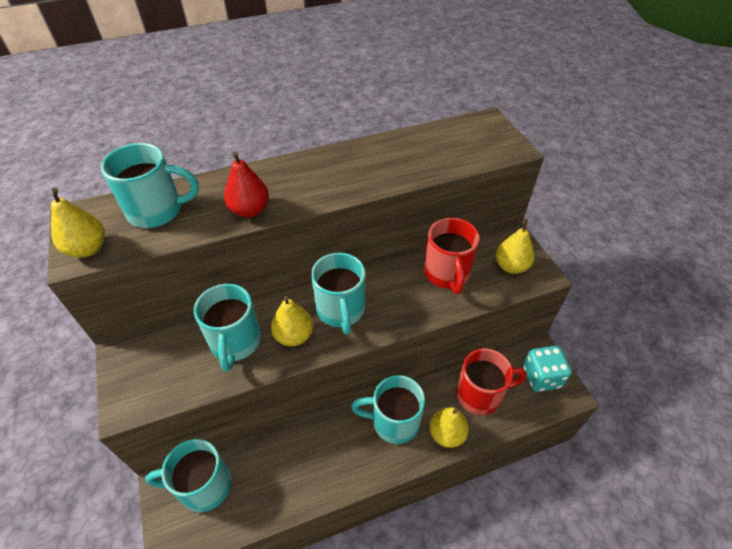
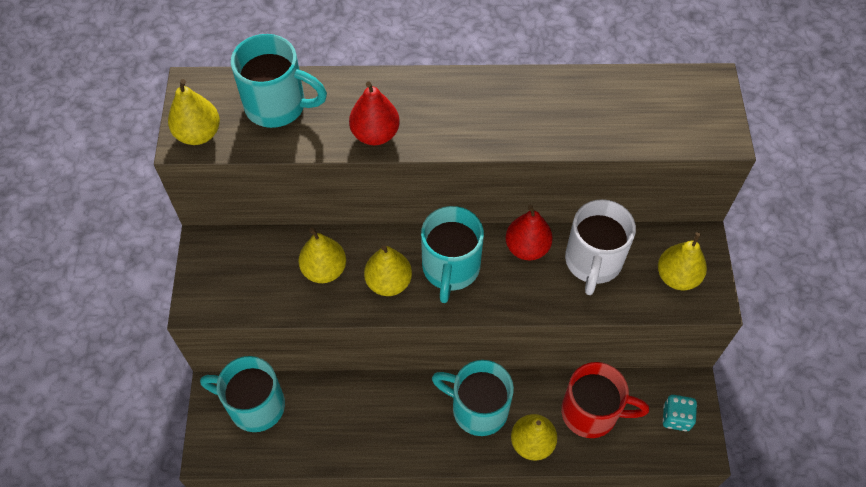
camera: 20 degrees right, 10 degrees up
turquoise mug [194,283,261,372] -> yellow pear [299,227,346,283]
red mug [424,218,479,294] -> white mug [565,199,636,295]
turquoise dice [523,346,572,392] -> turquoise dice [662,395,697,431], size x0.66
none -> red pear [506,205,553,260]

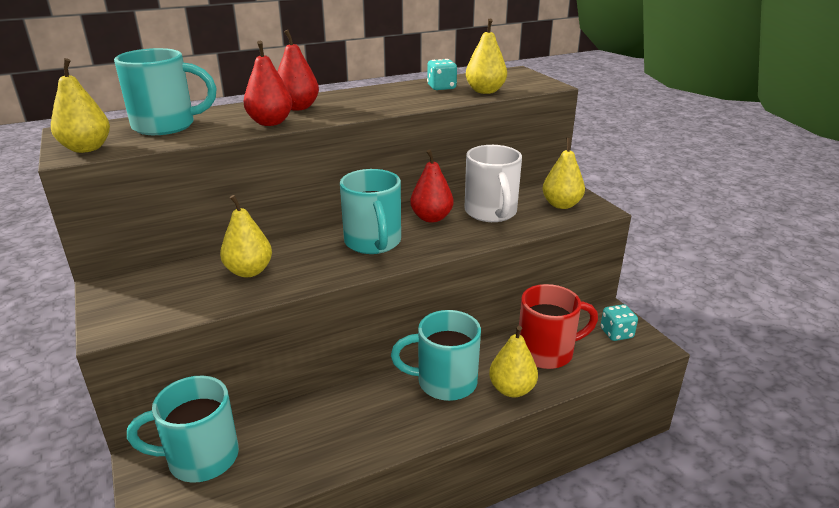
camera: 25 degrees left, 30 degrees down
yellow pear [364,245,412,296] -> yellow pear moved to [466,19,507,94]
none -> red pear [277,30,319,111]
none -> turquoise dice [427,59,457,90]

